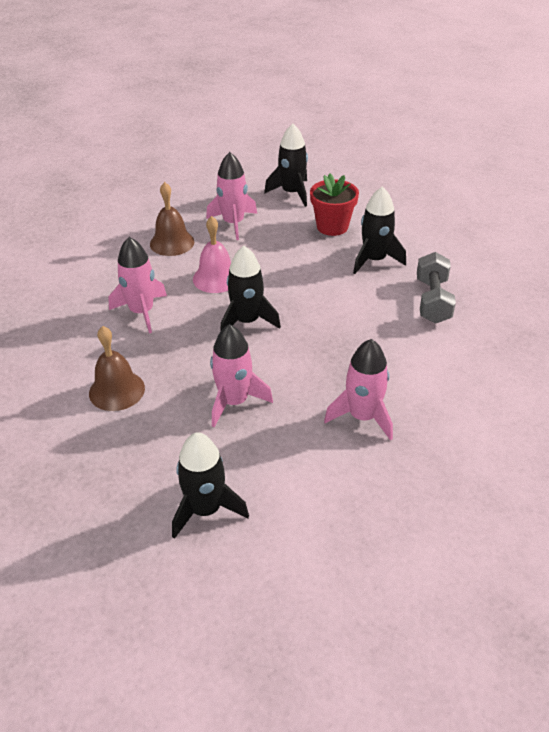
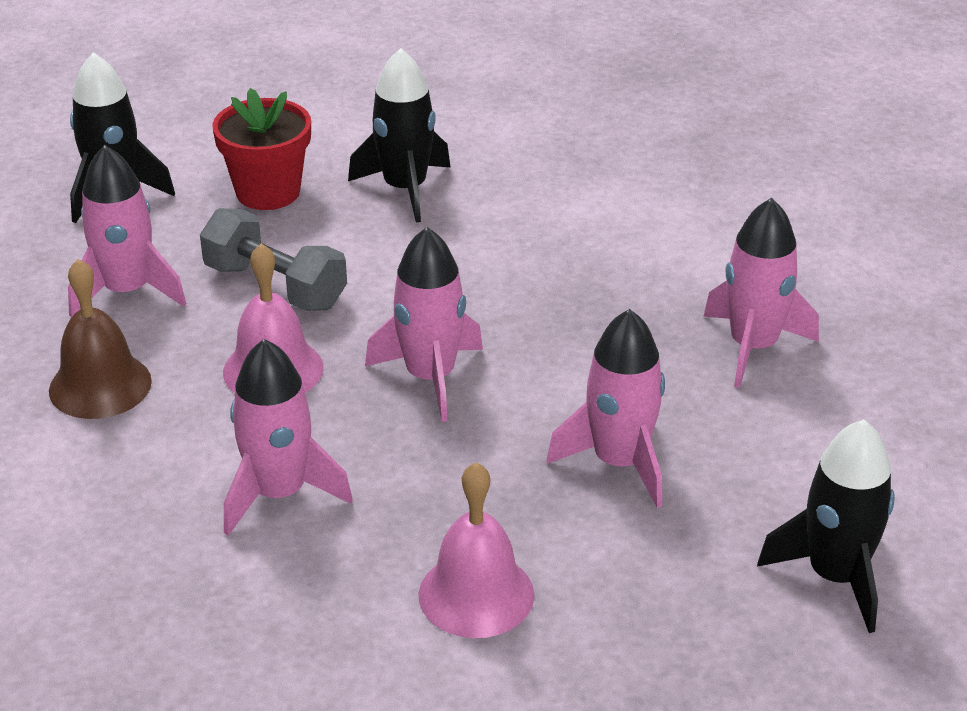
camera: 60 degrees left, 5 degrees down
brown bell [89,326,145,411] -> pink bell [419,462,534,638]
black rocket [220,246,281,332] -> pink rocket [365,227,483,422]
grey dumbbell [417,252,456,324] -> grey dumbbell moved to [200,208,347,311]

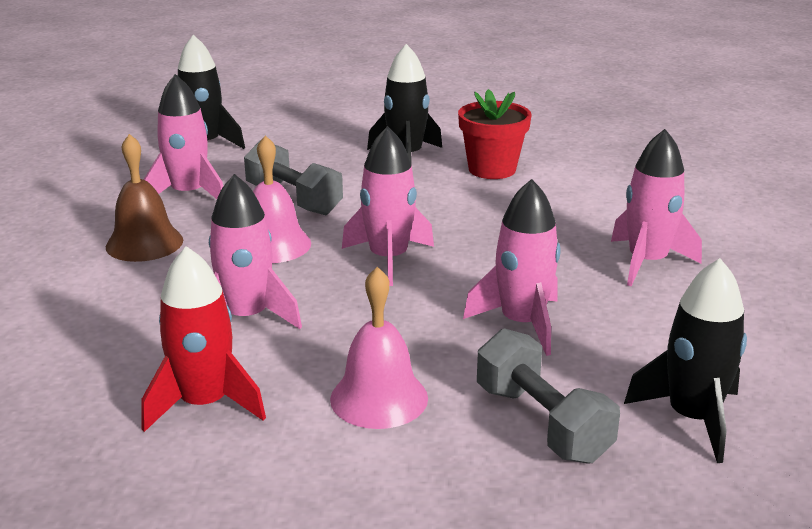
camera: 10 degrees right, 10 degrees down
red flower pot [212,88,311,210] -> red flower pot moved to [458,89,532,179]
none -> red rocket [141,246,266,432]
none -> grey dumbbell [477,328,620,464]

